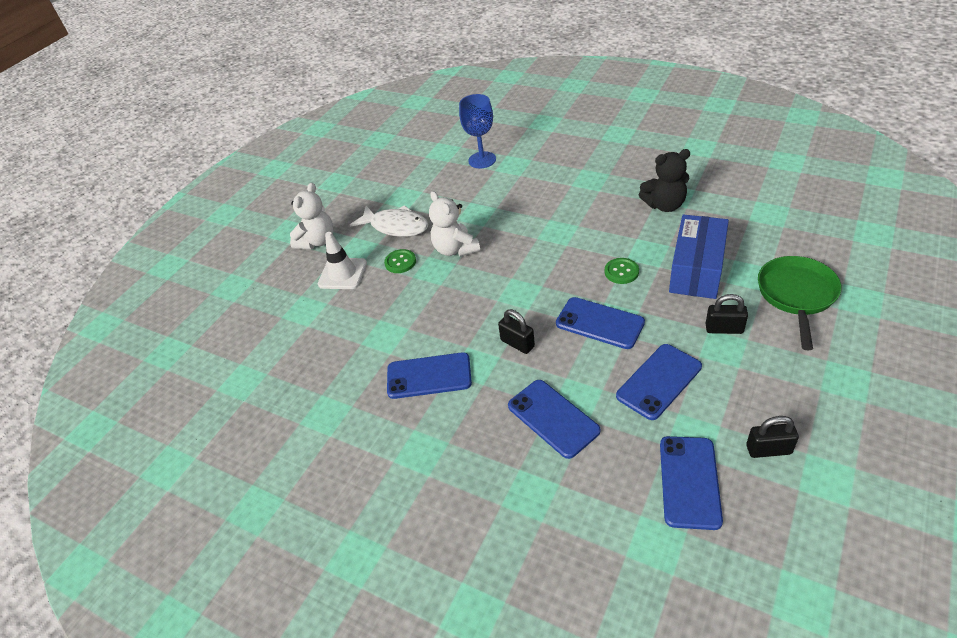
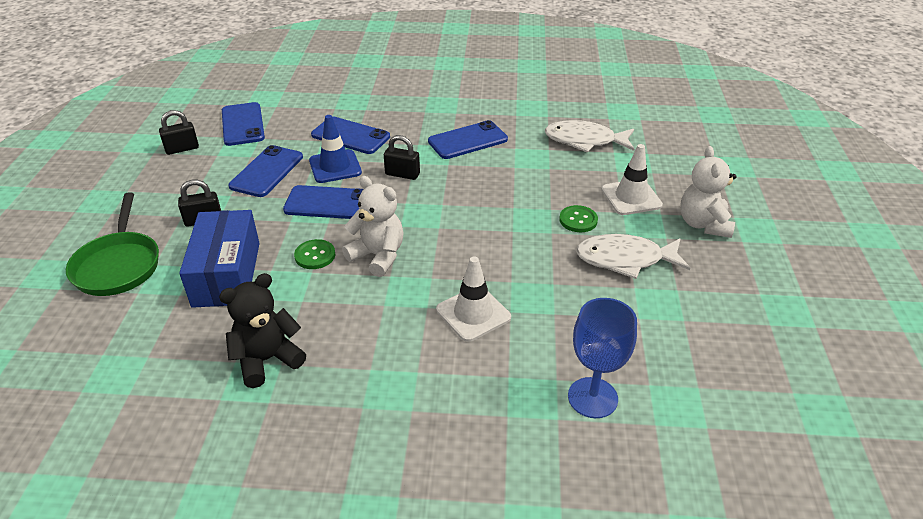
camera: 150 degrees right, 5 degrees down
white teddy bear [429,191,480,257] -> white teddy bear moved to [342,176,404,277]
none -> blue traffic cone [309,115,362,183]
none -> white traffic cone [436,257,511,342]
none -> white fish [545,120,634,153]

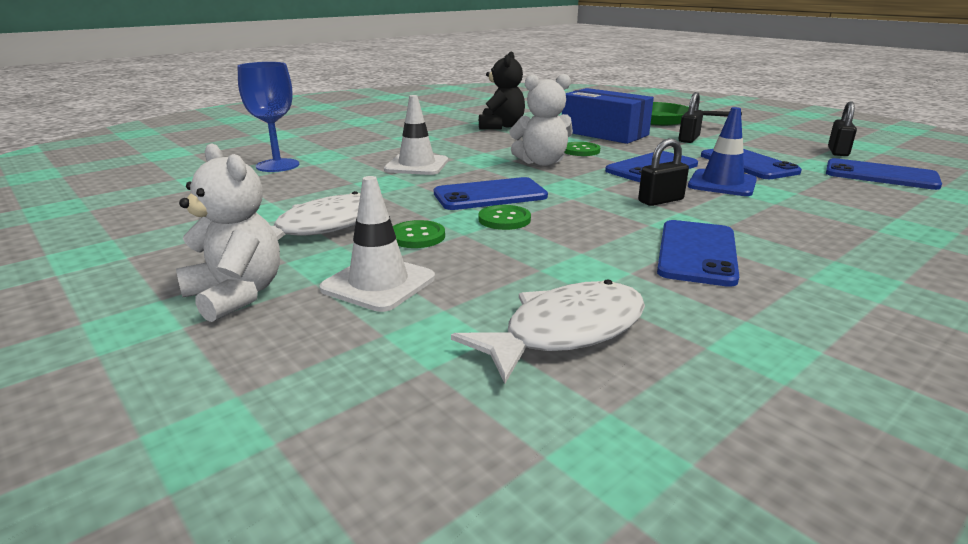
camera: 135 degrees right, 15 degrees down
blue phone [311,116,390,154] -> blue phone moved to [434,177,548,210]
none -> green button [478,205,531,230]

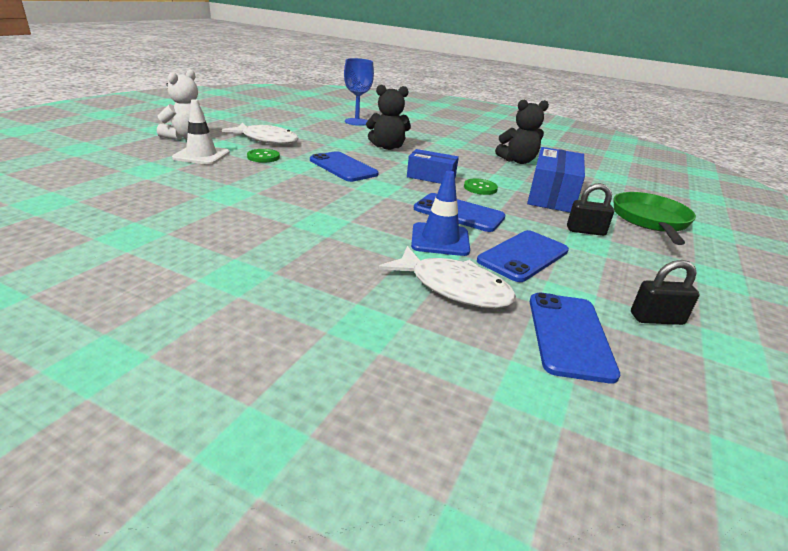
camera: 65 degrees right, 5 degrees up
white traffic cone [384,95,448,175] -> black teddy bear [366,85,411,150]
white fish [451,279,645,384] -> white fish moved to [378,246,516,308]
green button [478,205,531,230] -> none
white teddy bear [509,74,573,166] -> blue box [407,149,459,184]
black padlock [638,138,689,206] -> none
blue phone [657,220,739,287] -> none

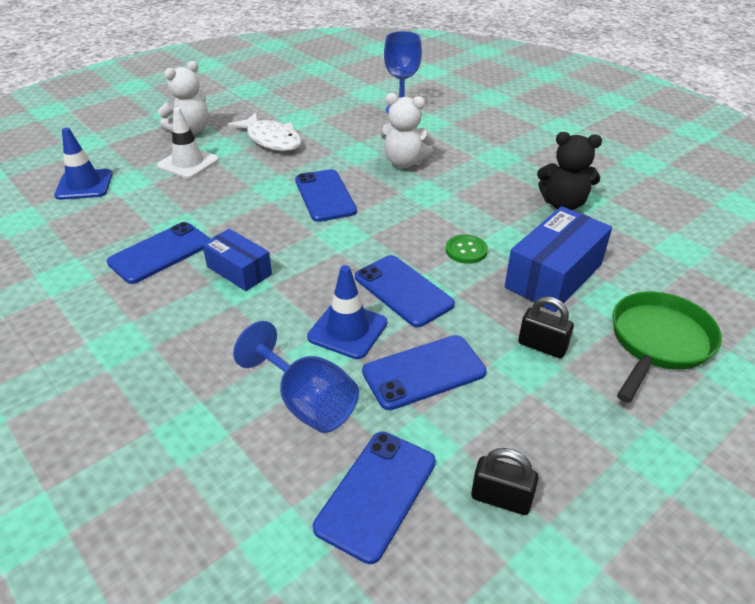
camera: 25 degrees right, 10 degrees up
green button [247,149,280,163] -> none
black teddy bear [366,85,411,150] -> white teddy bear [380,93,435,168]
white fish [378,246,516,308] -> blue goblet [233,321,359,433]
blue box [407,149,459,184] -> blue box moved to [202,229,272,291]
none -> blue traffic cone [54,128,113,200]
none -> blue phone [107,222,210,284]

